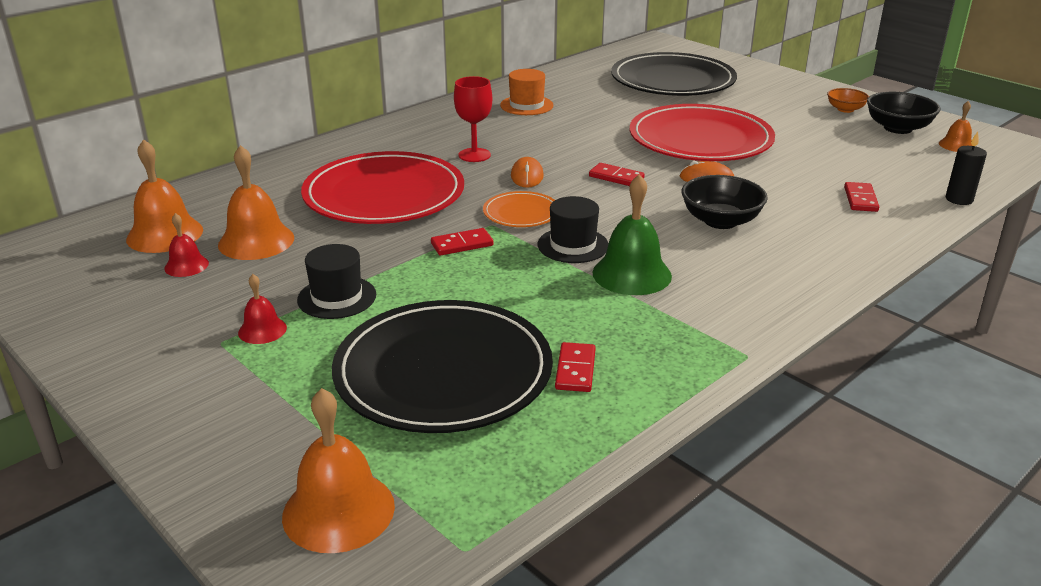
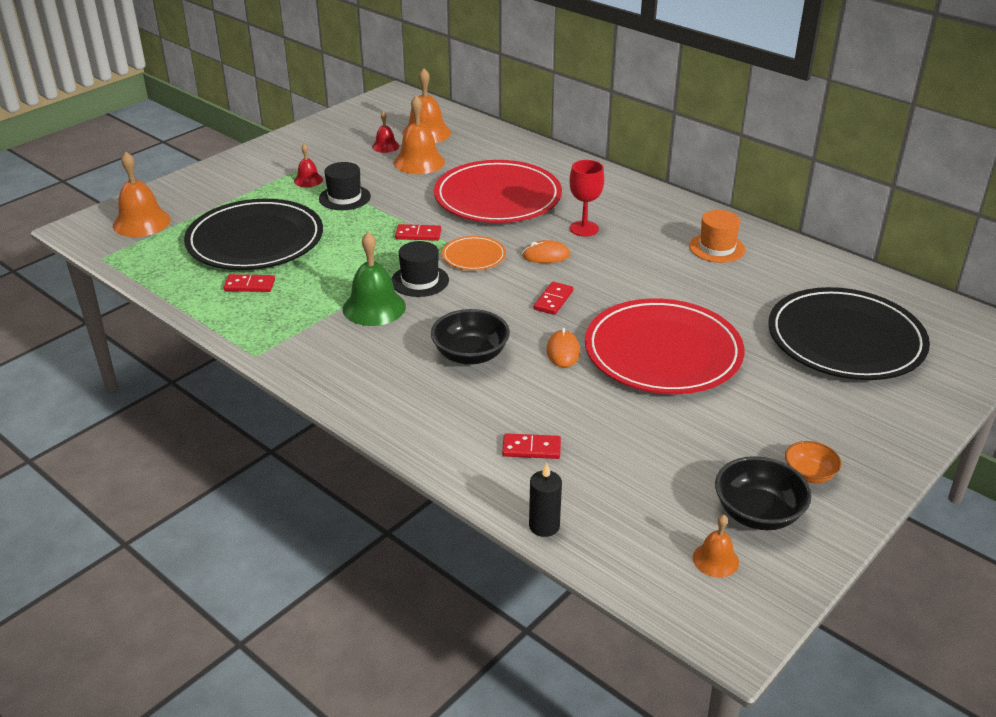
camera: 85 degrees right, 5 degrees up
red domino [431,228,494,256] -> red domino turned 60 degrees counterclockwise [395,224,441,241]

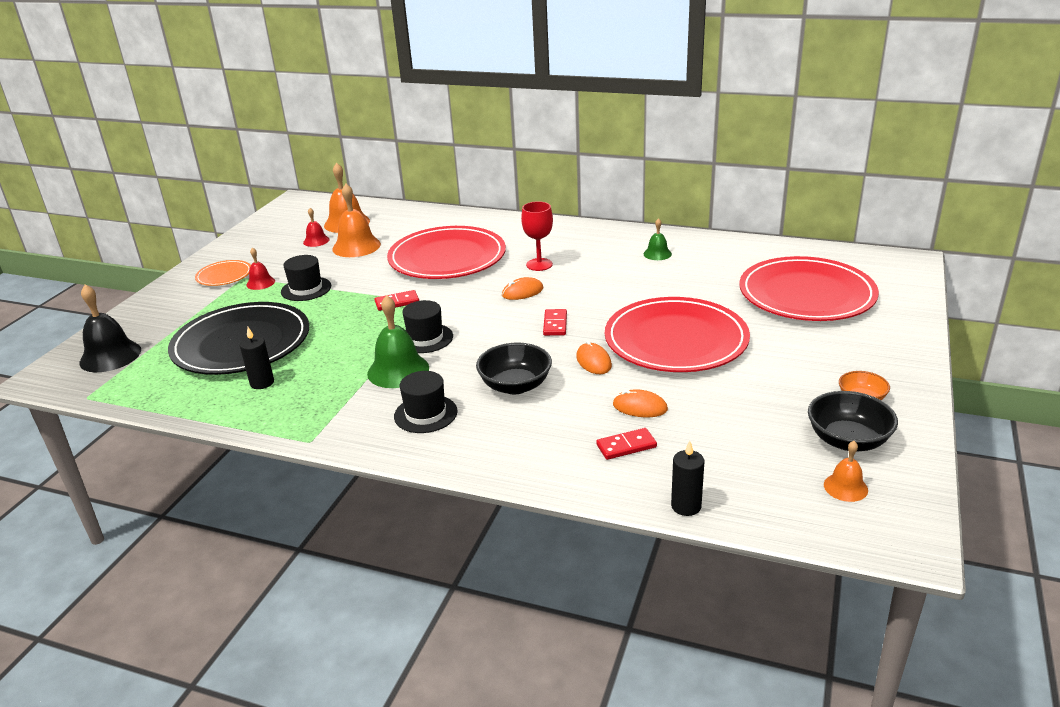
camera: 20 degrees left, 5 degrees down
orange bell [113,152,171,237] -> black bell [79,285,141,372]
red domino [223,274,275,292] -> black candle [240,327,274,389]
orange plate [442,236,506,270] -> orange plate moved to [195,260,251,286]
orange hat [689,210,745,263] -> green bell [644,218,672,260]
black plate [768,287,930,380] -> red plate [739,256,879,321]
none -> black hat [394,371,457,433]
none -> orange mouse [613,390,668,417]

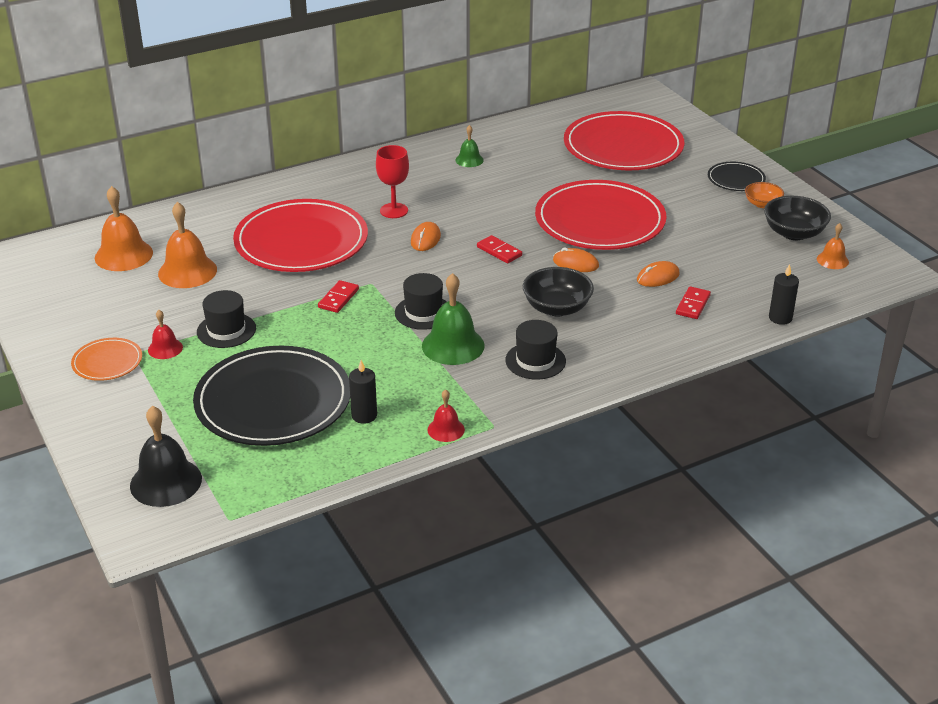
camera: 50 degrees left, 5 degrees up
red bell [303,208,330,247] -> red bell moved to [428,389,465,442]
none -> black plate [708,162,766,191]

